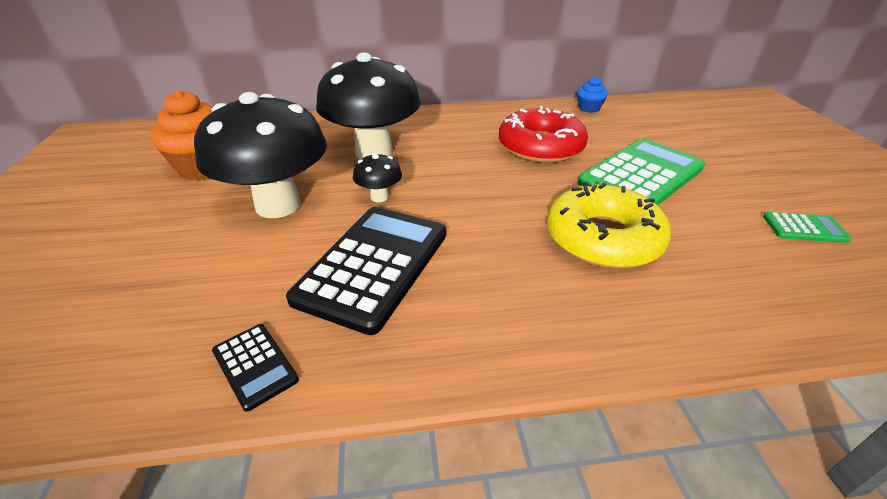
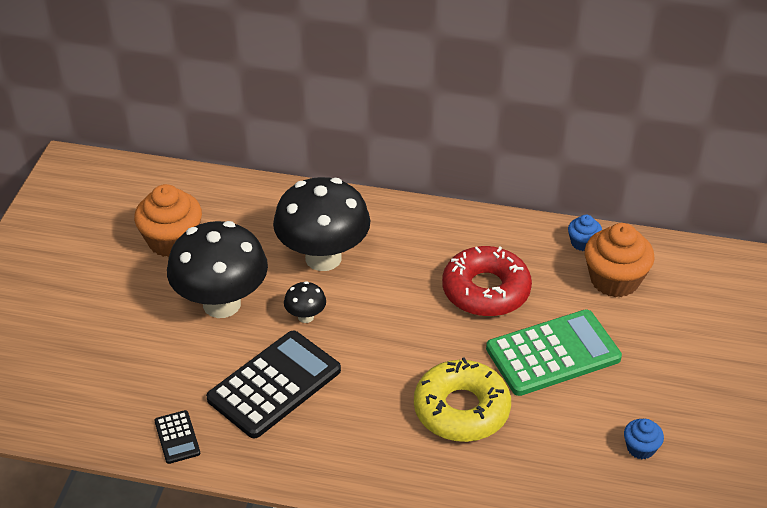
camera: 20 degrees right, 5 degrees up
green calculator [763,212,852,243] -> blue cupcake [624,419,664,459]
none -> orange cupcake [585,223,655,297]

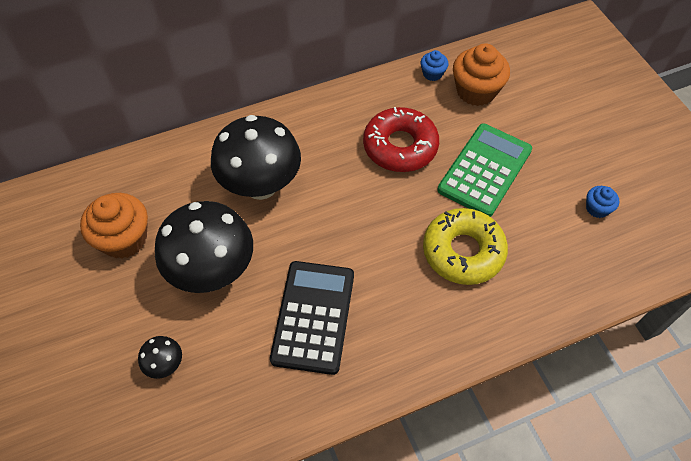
camera: 35 degrees left, 15 degrees up
black calculator [154,410,200,464] -> none
black mushroom [284,281,326,323] -> black mushroom moved to [138,336,182,379]

